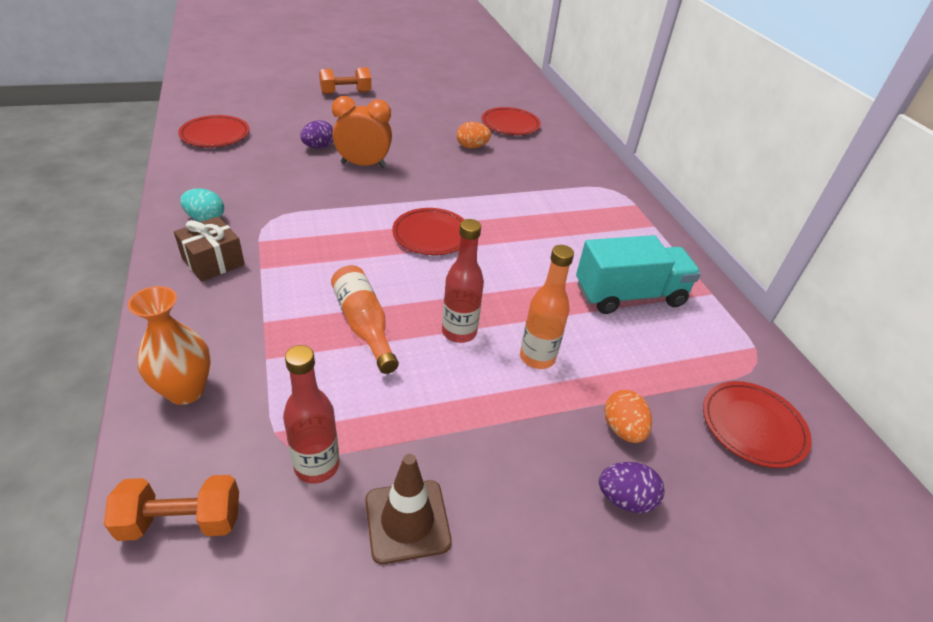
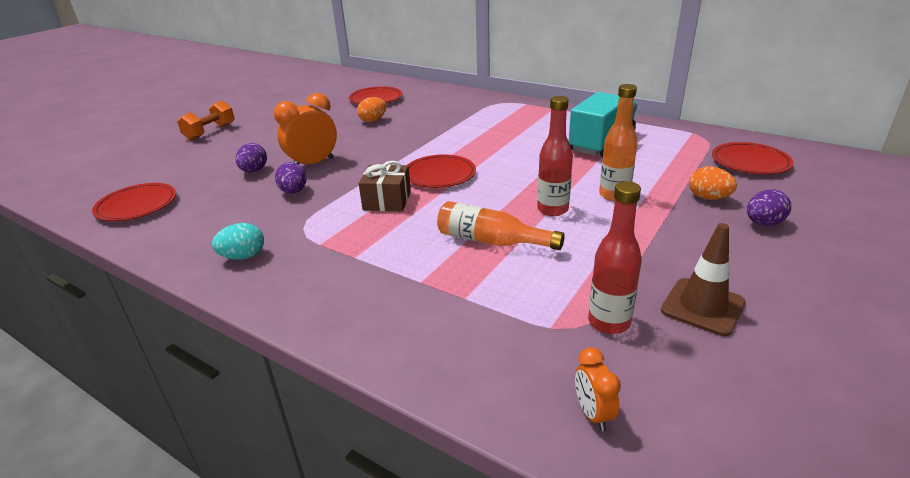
camera: 35 degrees left, 10 degrees down
orange dumbbell [104,475,239,541] -> orange clock [575,347,621,431]
orange vase [128,286,211,405] -> none
brown gift [174,216,245,282] -> brown gift moved to [359,161,411,212]
none -> purple egg [275,162,306,194]

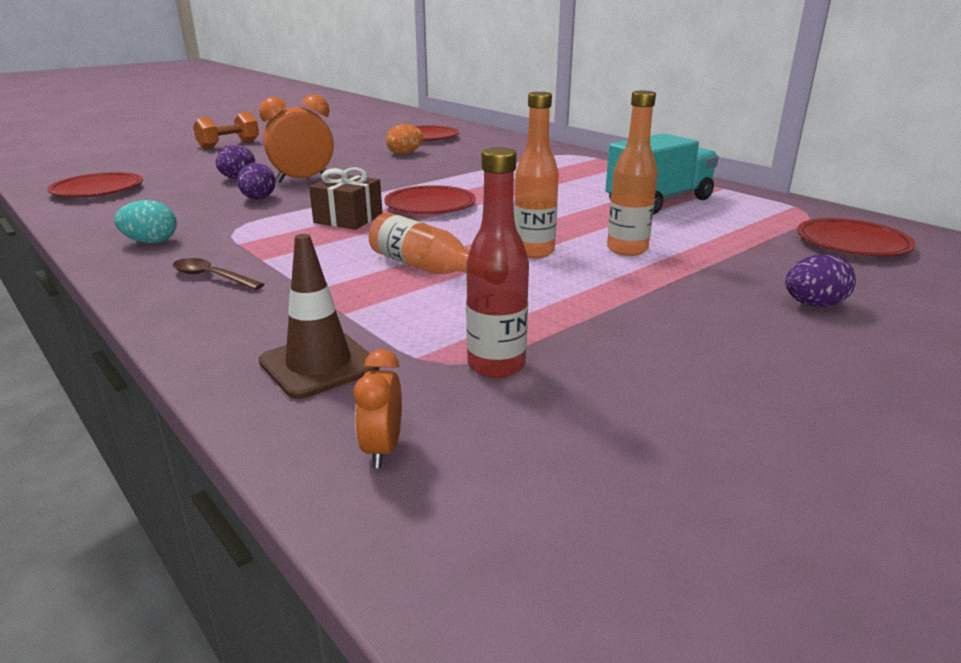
camera: 15 degrees right, 5 degrees down
red bottle [537,96,573,216] -> orange bottle [514,92,559,258]
brown traffic cone [661,223,746,336] -> brown traffic cone moved to [259,234,379,399]
orange egg [689,166,737,200] -> none
none -> brown spoon [173,258,264,290]

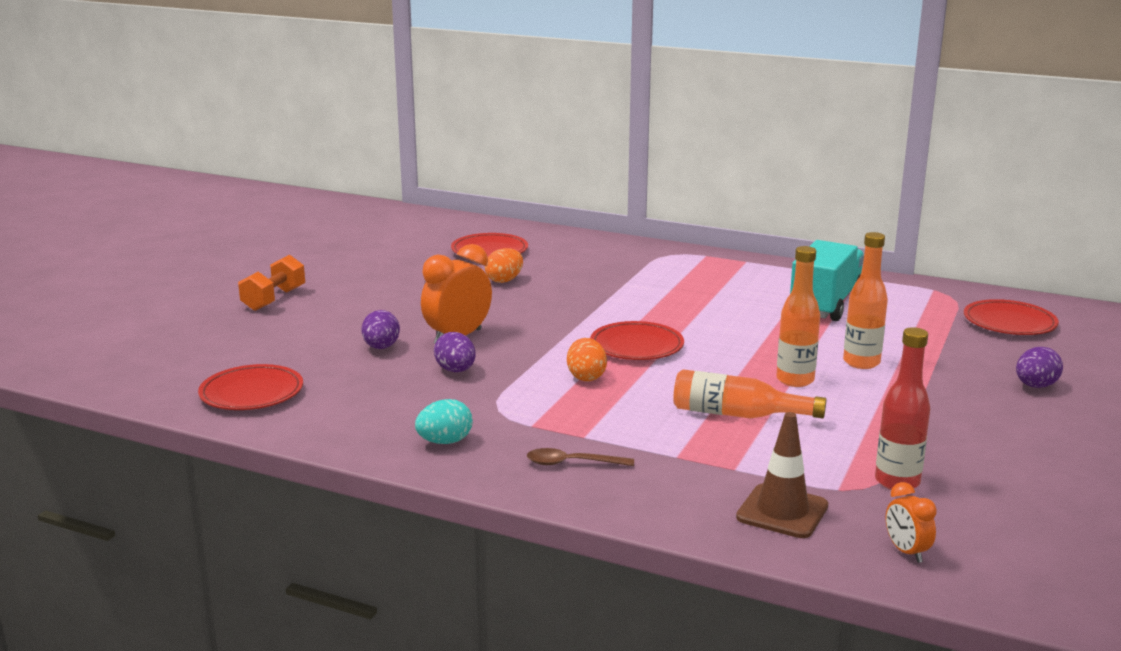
camera: 25 degrees left, 5 degrees down
brown gift [309,168,382,230] -> orange egg [567,338,607,382]

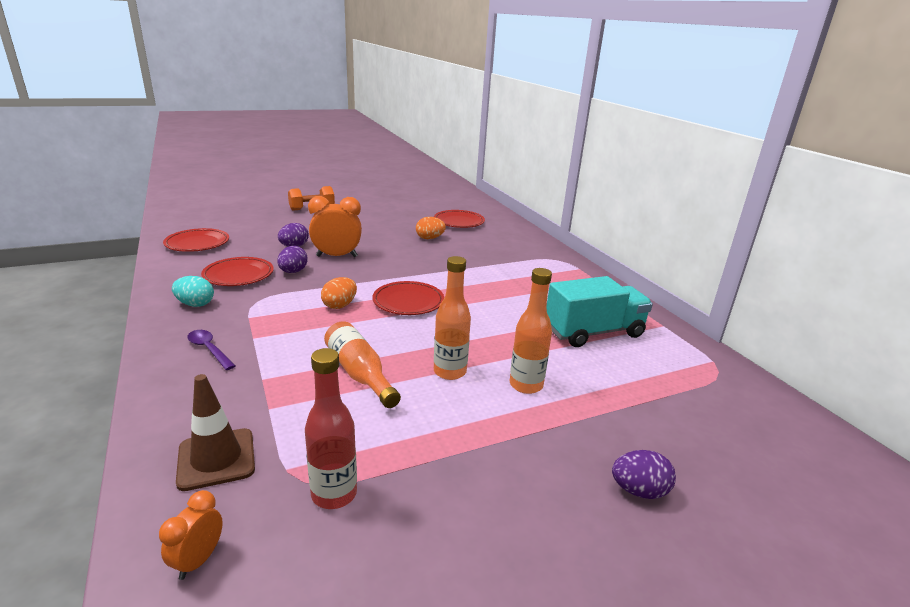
camera: 40 degrees right, 5 degrees up
brown spoon [527,448,634,466] -> purple spoon [187,330,235,370]
red plate [964,299,1059,335] -> red plate moved to [201,257,274,286]

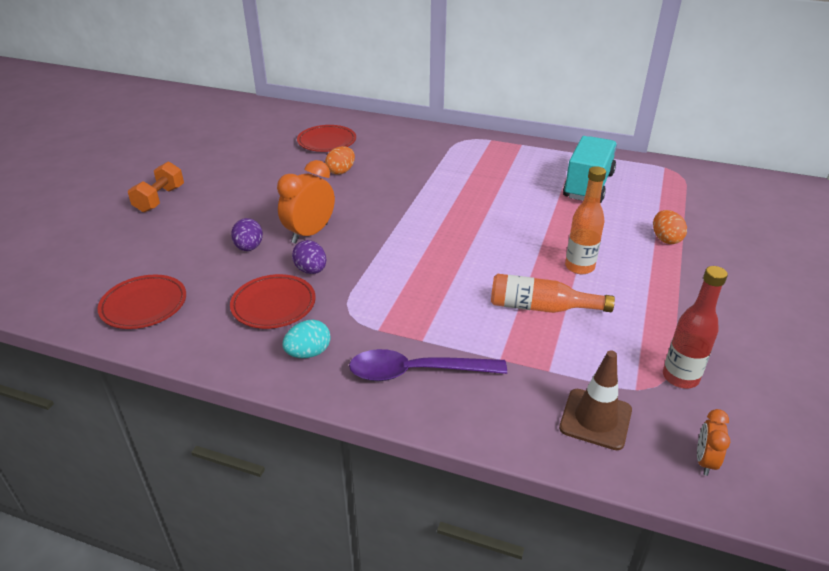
camera: 45 degrees left, 10 degrees up
orange clock [159,490,223,580] -> orange clock turned 45 degrees clockwise [697,409,730,476]
purple spoon [187,330,235,370] -> purple spoon [349,349,507,381], size x1.77
orange egg [321,277,357,309] -> orange egg moved to [653,210,687,244]
red plate [372,281,444,315] -> none
orange bottle [510,268,552,394] -> none
purple egg [612,450,676,499] -> none

